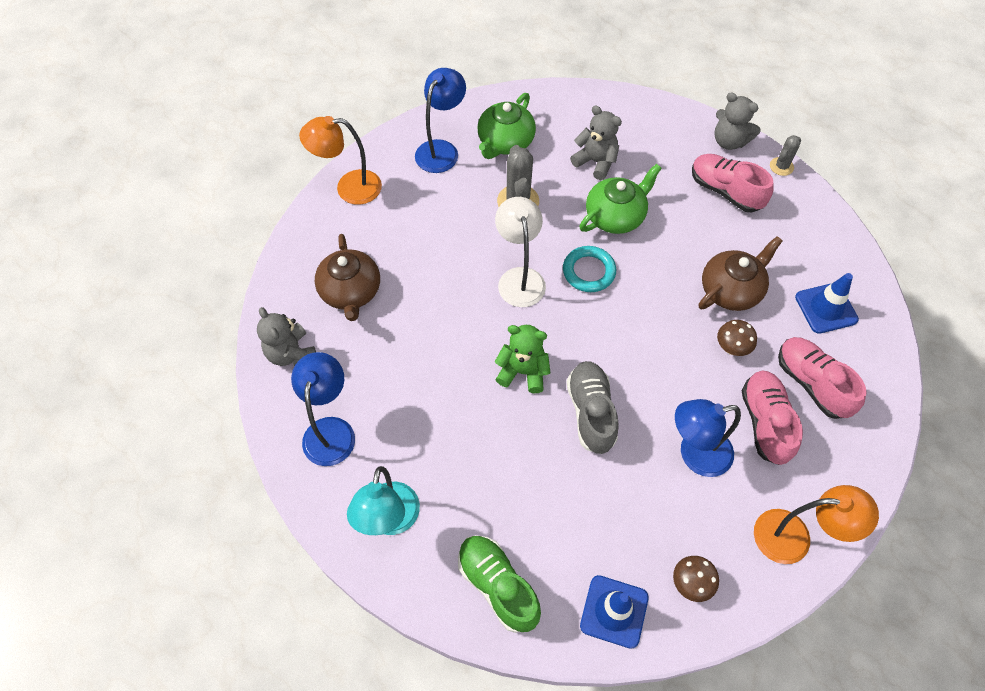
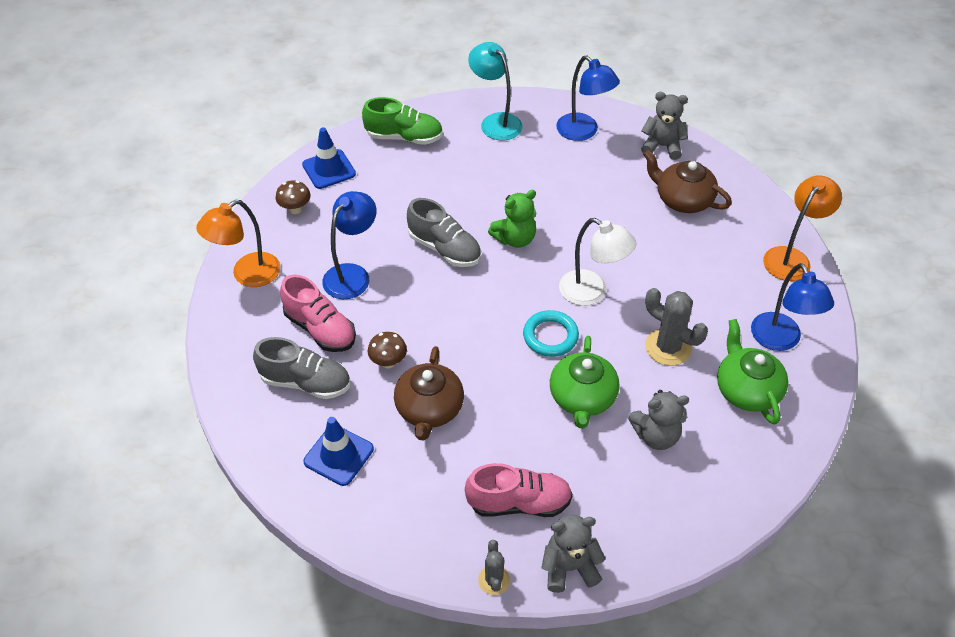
camera: 135 degrees right, 10 degrees down
pink shoe [778,337,867,419] -> grey shoe [253,337,350,399]

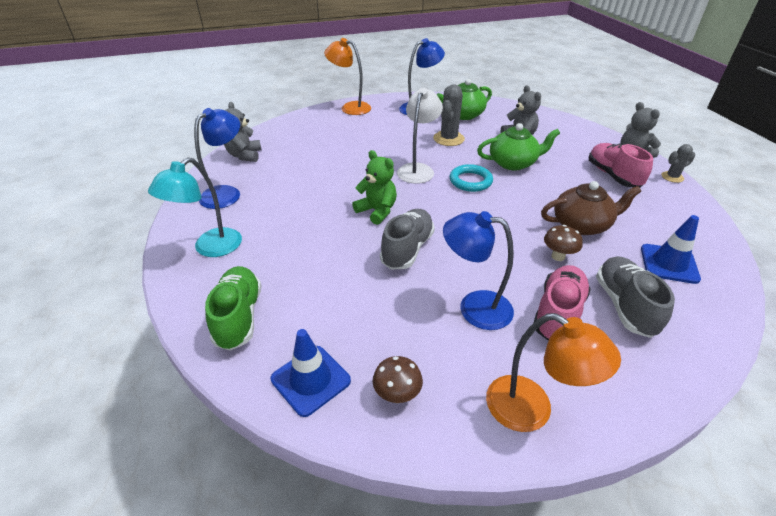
camera: 105 degrees left, 10 degrees down
brown teapot [643,150,732,213] -> none

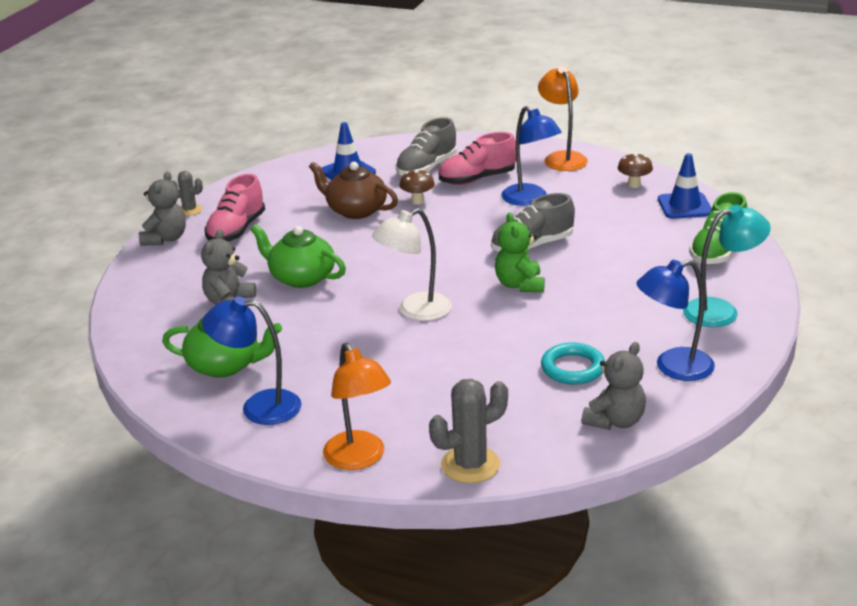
camera: 140 degrees left, 10 degrees down
grey cactus [433,85,465,146] -> grey cactus moved to [429,379,508,483]
turquoise ring [450,164,493,192] -> turquoise ring moved to [541,342,605,385]

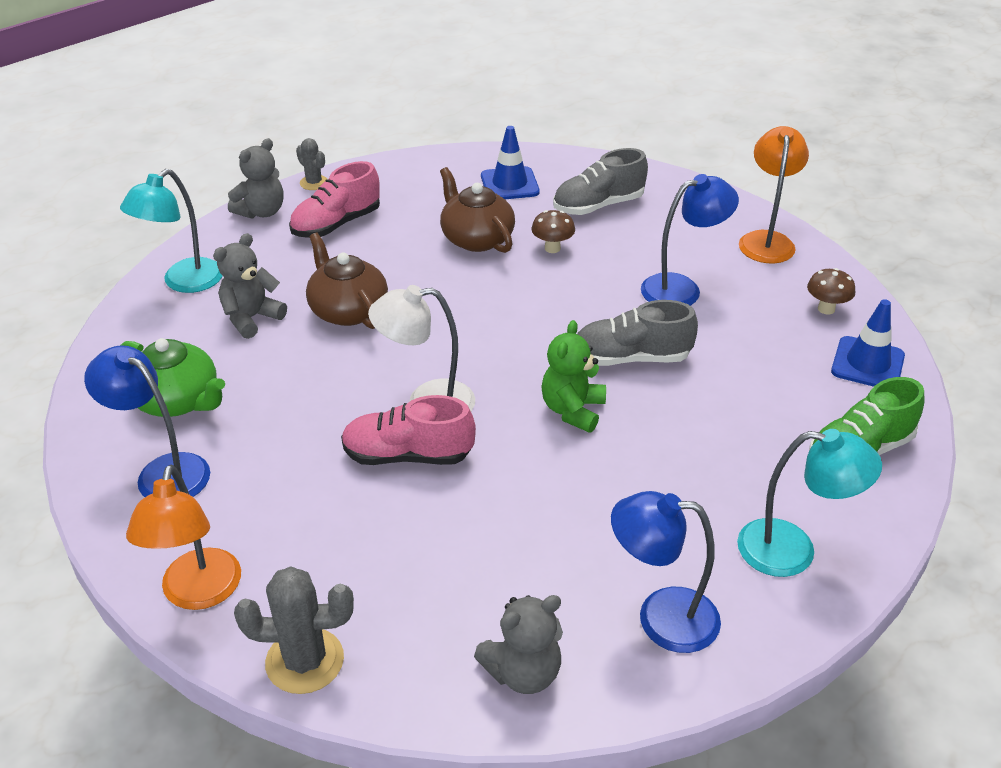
camera: 25 degrees right, 10 degrees up
green teapot [250,224,346,288] -> brown teapot [306,233,388,329]
pink shoe [439,132,516,185] -> pink shoe moved to [341,395,476,465]
blue lamp [501,106,562,206] -> blue lamp turned 105 degrees counterclockwise [641,174,739,306]
turquoise ring [541,342,605,385] -> none
none -> turquoise lamp [120,169,222,293]

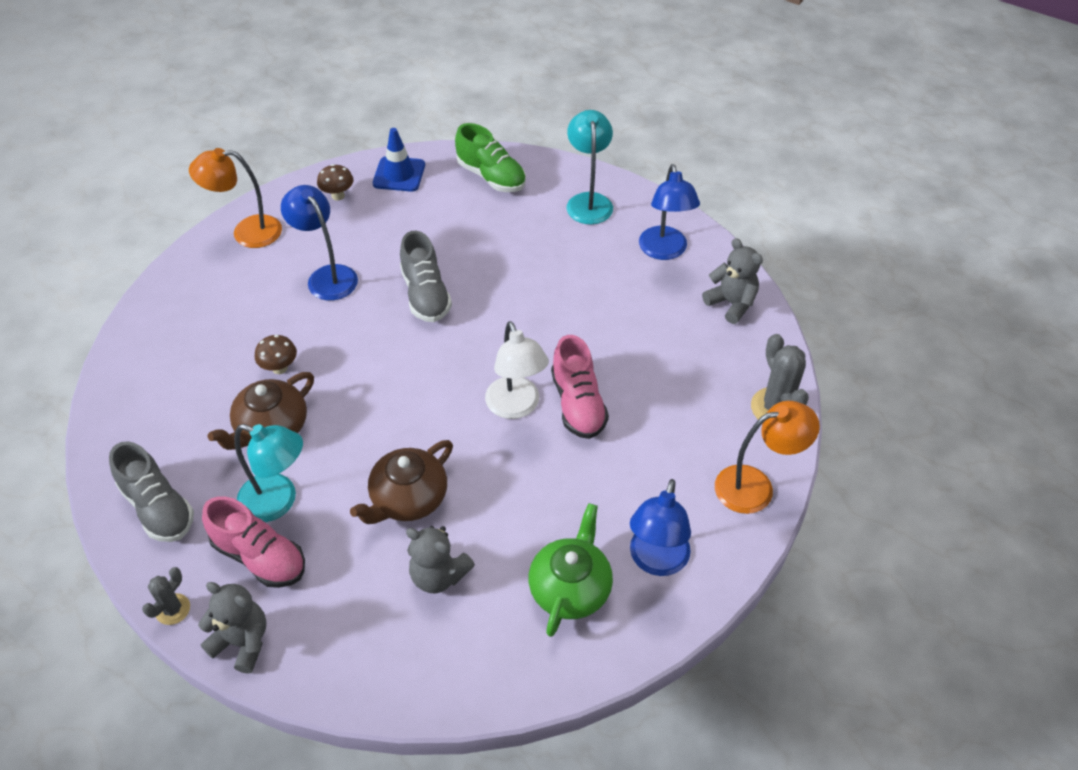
camera: 105 degrees left, 10 degrees up
turquoise lamp [120,169,222,293] -> turquoise lamp moved to [234,424,303,522]
blue traffic cone [481,126,540,199] -> none
green teddy bear [541,320,606,433] -> none
grey shoe [553,148,648,215] -> grey shoe moved to [109,441,194,542]

